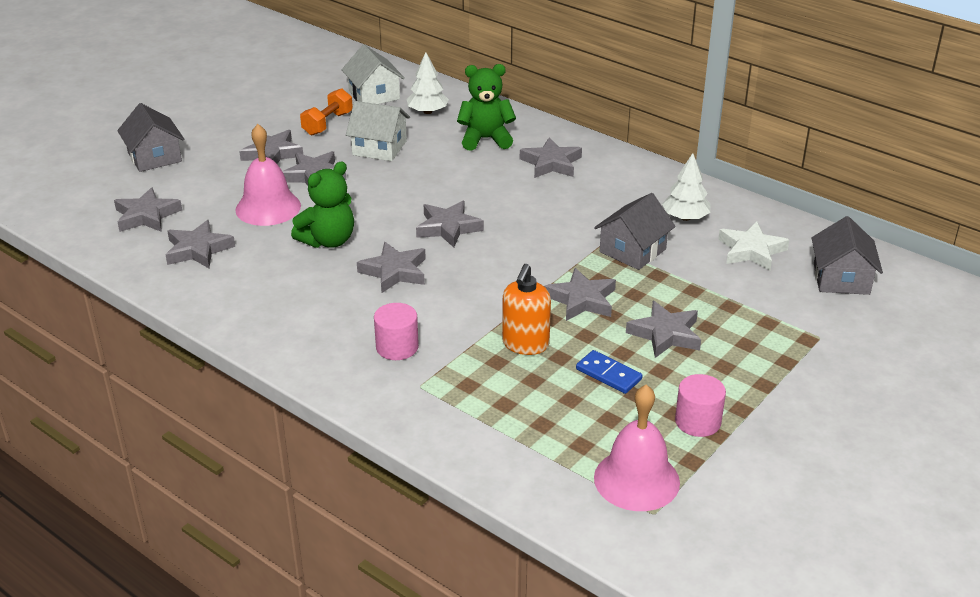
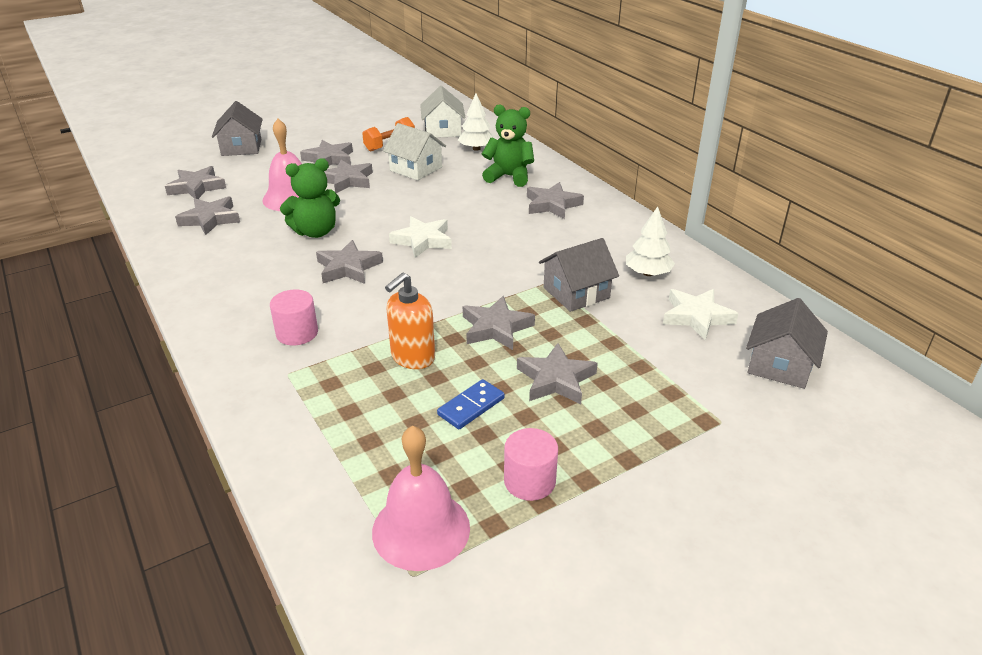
camera: 20 degrees right, 0 degrees up
grey star [416,201,484,248] -> white star [389,216,452,258]
blue domino [576,350,643,394] -> blue domino turned 75 degrees clockwise [437,379,505,429]

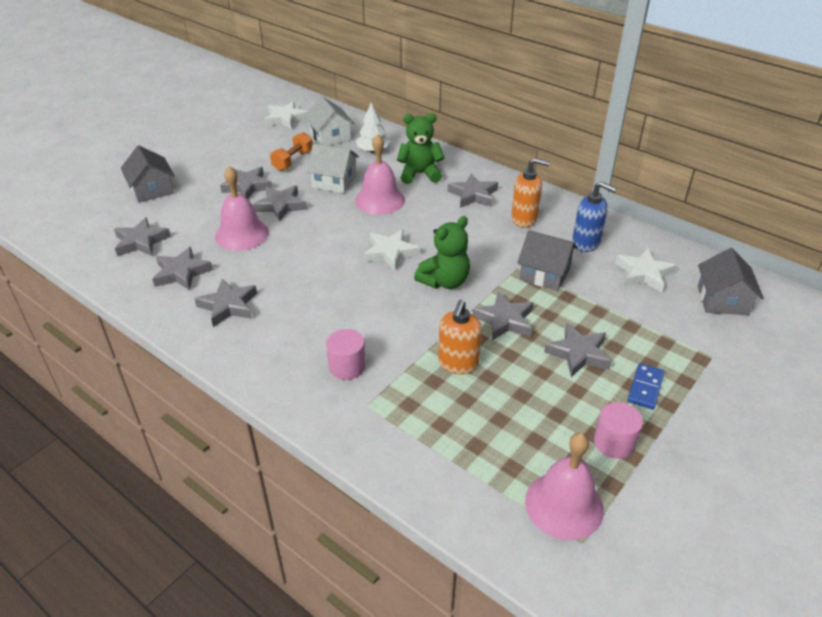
camera: 20 degrees left, 5 degrees up
green teddy bear [280,158,340,238] -> green teddy bear moved to [414,216,470,289]
grey star [316,240,383,284] -> grey star moved to [194,279,257,327]
blue domino [437,379,505,429] -> blue domino moved to [627,363,665,410]
grey house [539,238,619,312] -> grey house turned 75 degrees clockwise [517,230,578,291]
white tree [626,207,675,276] -> blue soap dispenser [572,181,617,252]
none -> white star [265,101,308,129]
none -> pink bell [355,134,405,215]
none -> orange soap dispenser [511,158,550,228]

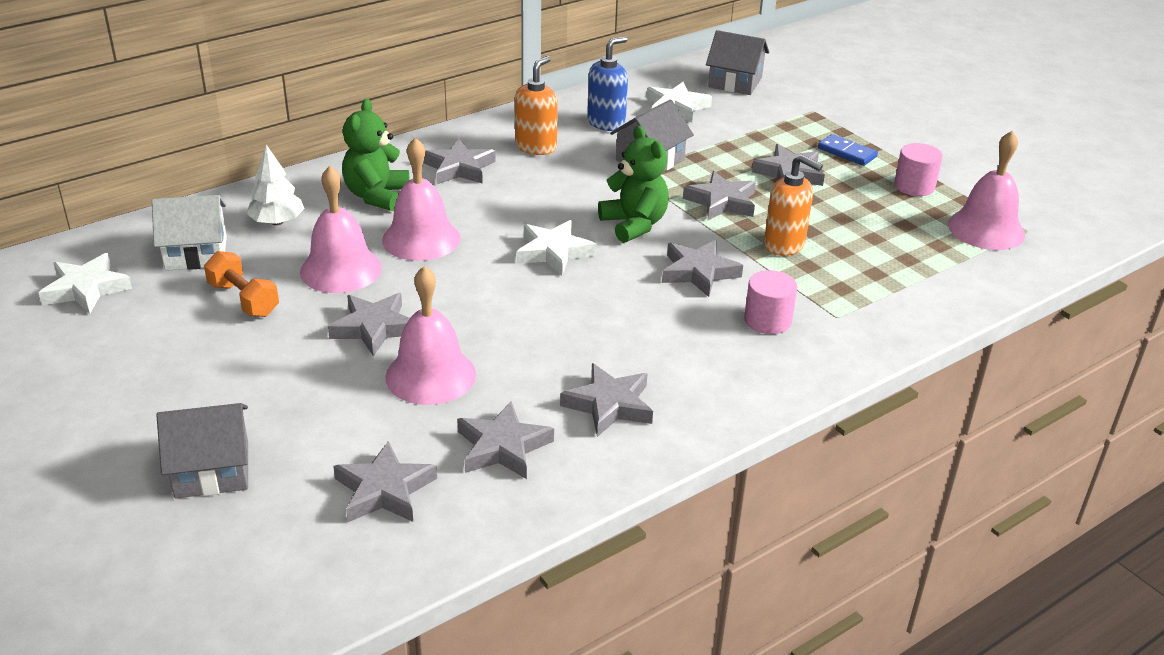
camera: 75 degrees left, 5 degrees down
grey star [220,167,273,199] -> grey star moved to [662,240,743,297]
white house [306,144,359,193] -> pink bell [300,166,382,293]

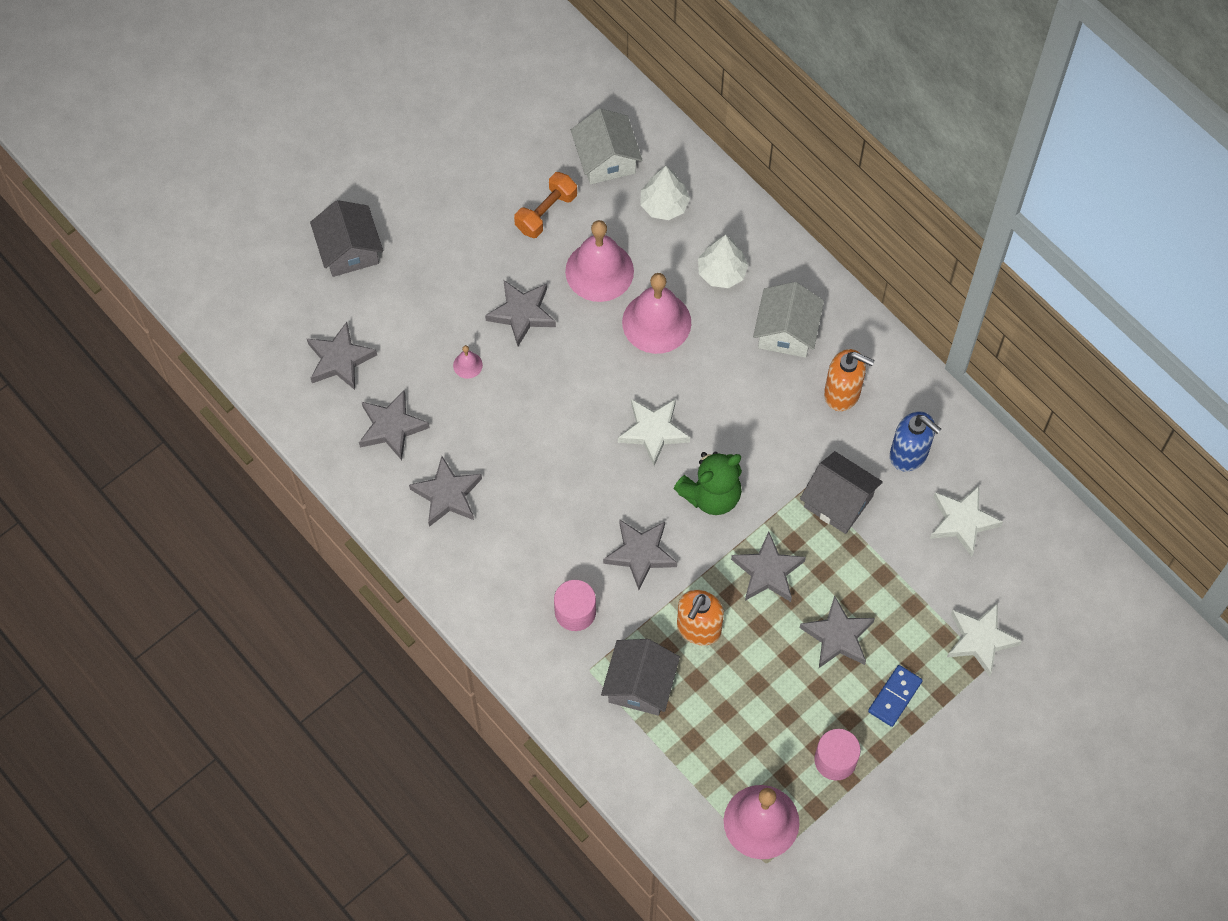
camera: 85 degrees right, 30 degrees up
white star [39,253,132,314] -> white star moved to [947,602,1022,677]
green teddy bear [342,99,410,211] -> white tree [698,235,748,288]
pink bell [385,266,476,405] -> pink bell [453,345,483,379], size x0.42
grey star [423,139,496,184] -> white house [753,282,824,358]
grey house [706,30,769,95] -> grey house moved to [601,639,680,716]

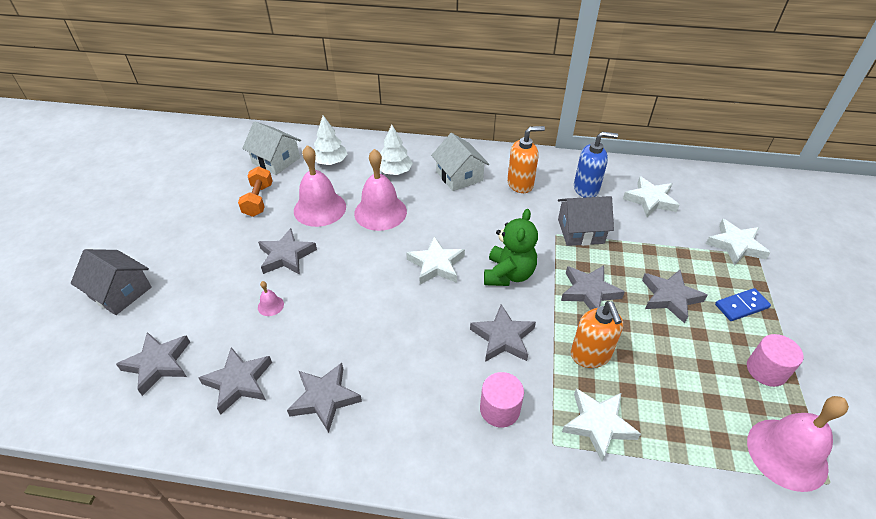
camera: 40 degrees left, 20 degrees down
grey house [601,639,680,716] -> white star [562,388,641,461]
blue domino [868,665,923,727] -> blue domino turned 75 degrees clockwise [715,288,771,321]

